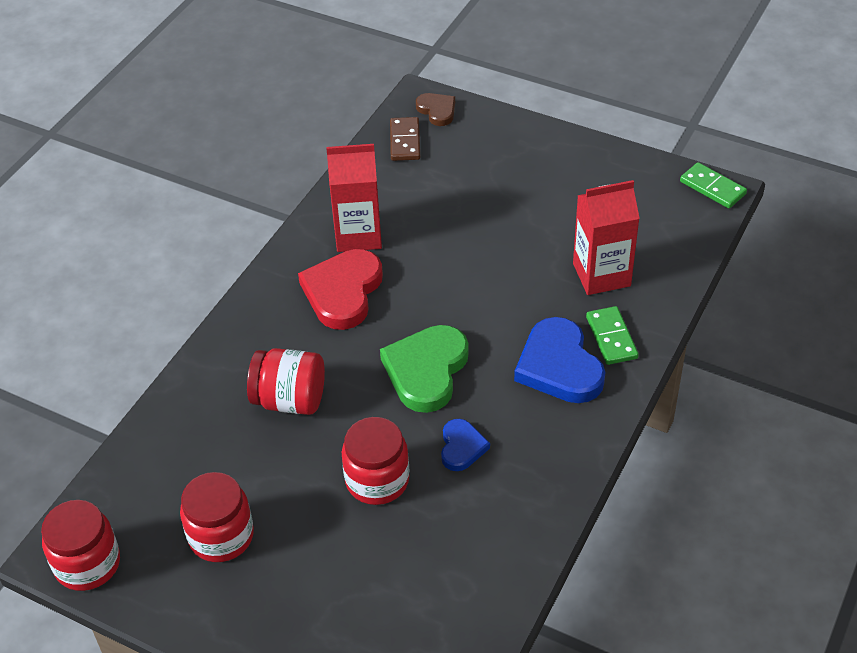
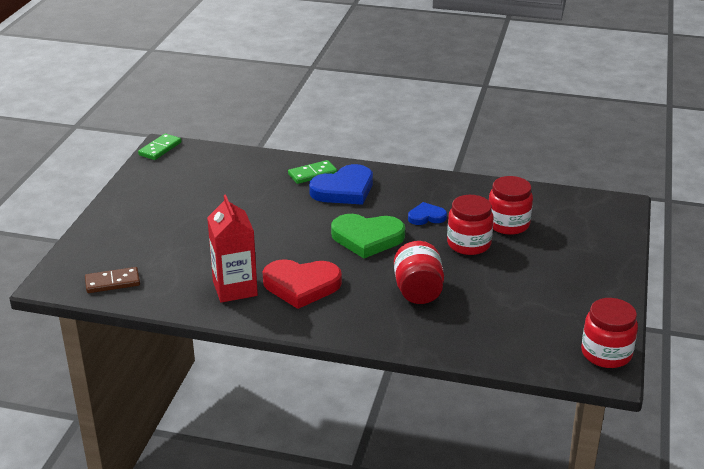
camera: 105 degrees left, 15 degrees down
red jar [180,472,254,562] -> red jar moved to [489,176,533,235]
brown heart [416,93,455,126] -> none
red carton [573,180,640,295] -> none

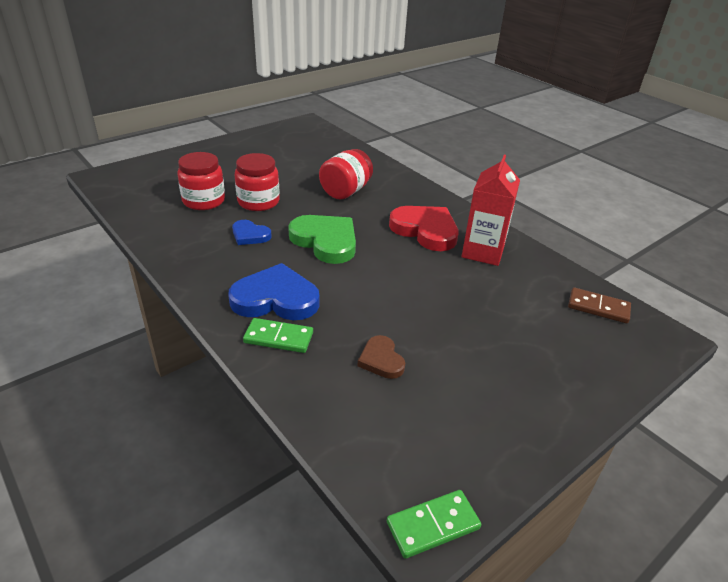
camera: 145 degrees left, 5 degrees up
red jar [581,298,638,368] -> none
none -> brown heart [358,335,405,379]

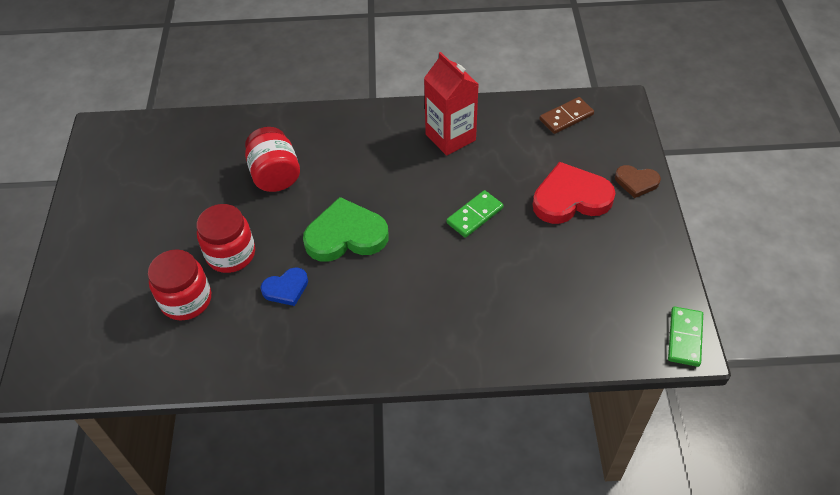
camera: 50 degrees left, 15 degrees up
blue heart [228,263,320,320] -> none
green domino [243,318,313,353] -> green domino moved to [446,190,503,238]
brown heart [358,335,405,379] -> brown heart moved to [615,165,661,198]
red heart [389,206,458,251] -> red heart moved to [533,162,616,224]

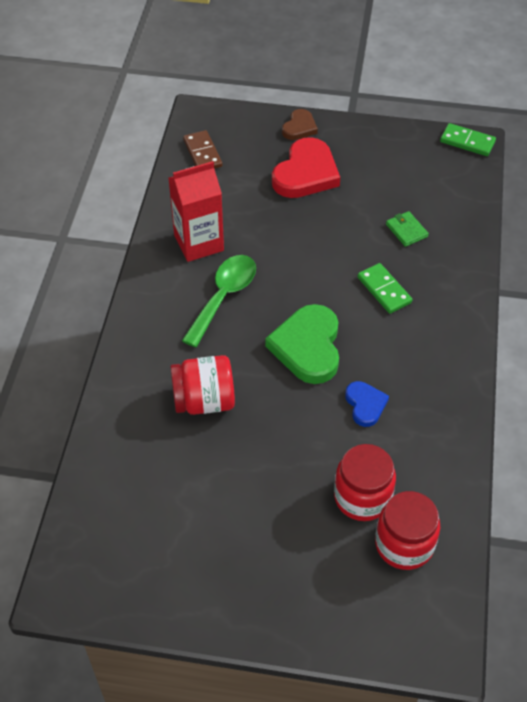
camera: 80 degrees left, 0 degrees up
red jar [196,204,255,273] -> red jar moved to [375,491,440,570]
green domino [446,190,503,238] -> green domino moved to [357,263,412,314]
red heart [533,162,616,224] -> red heart turned 150 degrees counterclockwise [272,137,340,198]
none -> green spoon [182,255,256,347]
none -> green wallet [386,211,429,247]

